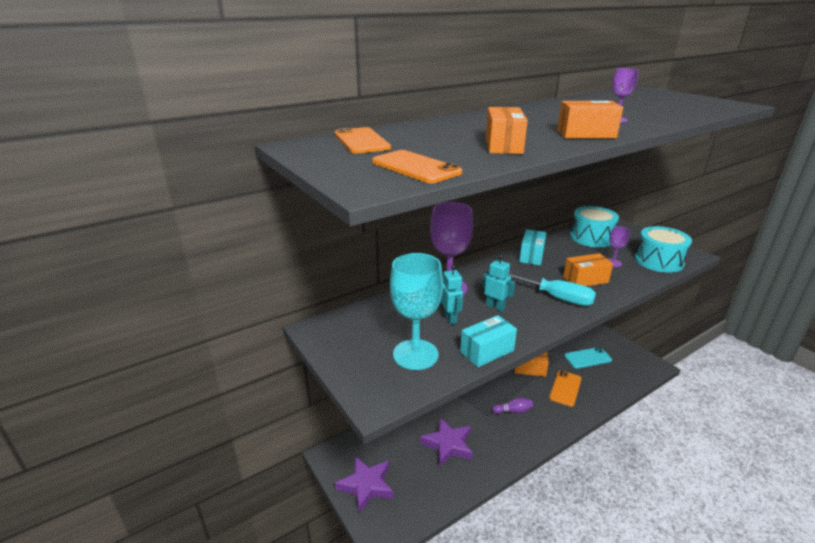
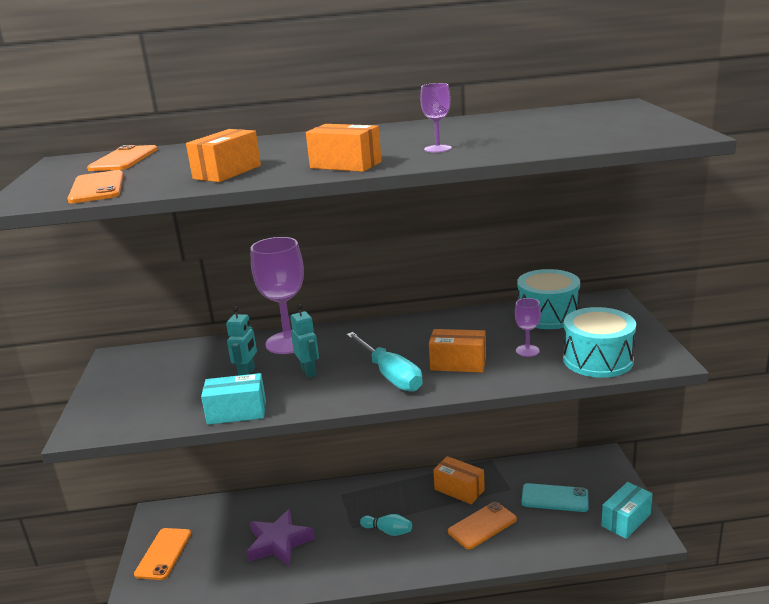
camera: 30 degrees right, 5 degrees down
purple star [335,456,394,514] -> orange phone [134,528,191,580]
turquoise goblet [390,253,443,370] -> none
purple bowling pin [492,397,533,414] -> turquoise bowling pin [360,514,412,536]
turquoise box [519,229,547,265] -> turquoise box moved to [601,482,653,539]

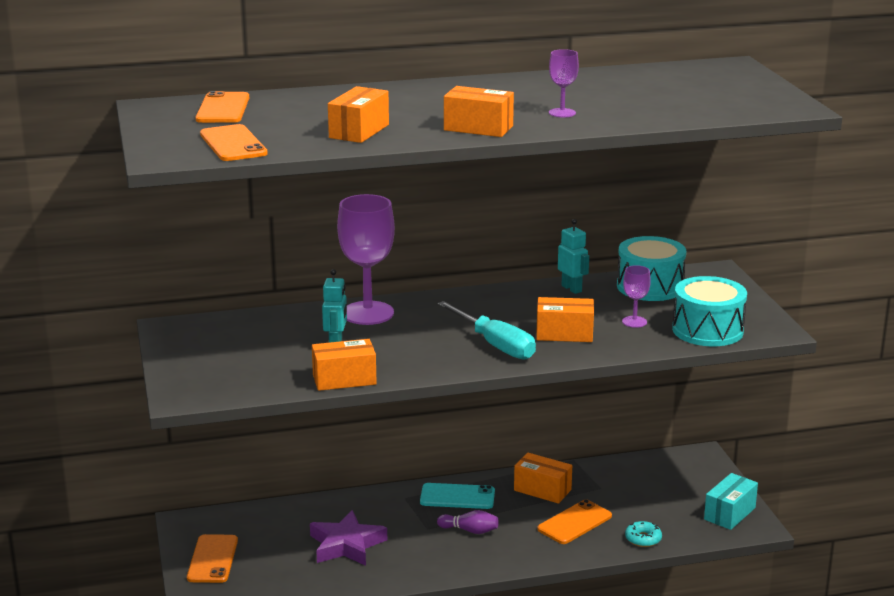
camera: 10 degrees left, 0 degrees up
turquoise box [201,373,266,425] -> orange box [312,339,377,391]
turquoise robot [290,304,319,378] -> turquoise robot moved to [558,219,589,294]
turquoise bowling pin [360,514,412,536] -> purple bowling pin [437,510,499,534]
turquoise phone [522,483,589,512] -> turquoise phone moved to [420,483,495,509]
none -> turquoise donut [625,521,662,547]

